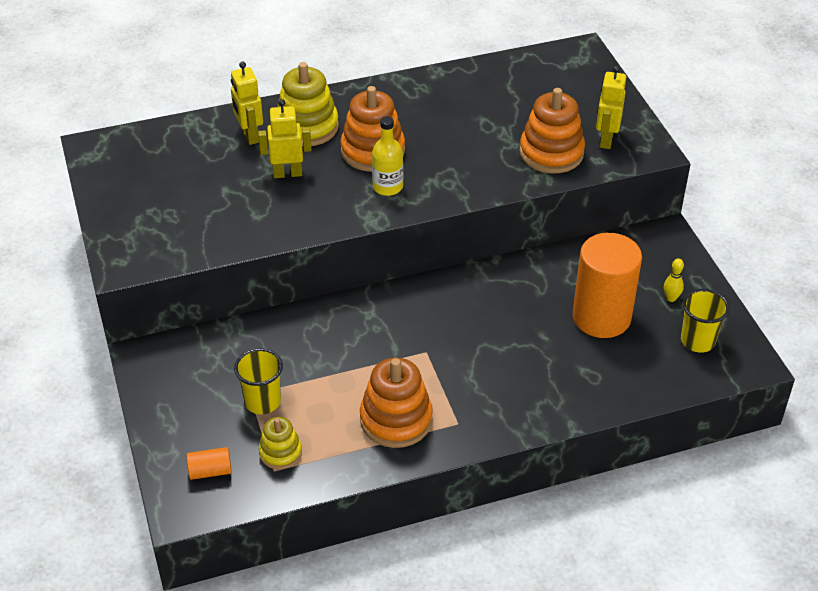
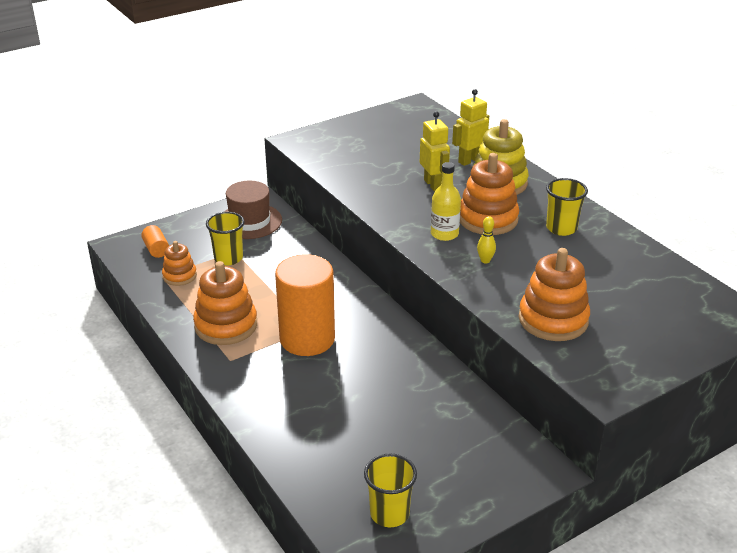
camera: 75 degrees right, 10 degrees down
yellow stacking toy [259,417,302,469] -> orange stacking toy [162,241,197,286]
orange cylinder [573,233,642,338] -> orange cylinder moved to [275,254,335,356]
yellow robot [596,66,626,149] -> none
yellow bowling pin [664,258,684,302] -> yellow bowling pin moved to [477,216,496,263]
none -> brown hat [224,181,282,239]
none -> yellow cup [546,178,588,236]

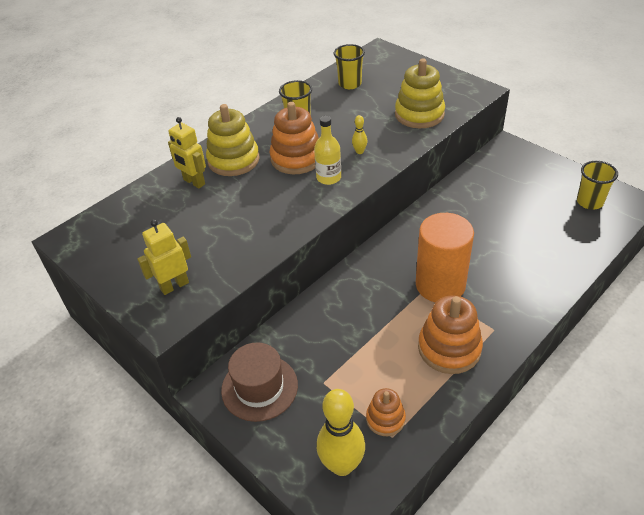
camera: 100 degrees left, 10 degrees up
orange cylinder [141,225,169,258] -> yellow bowling pin [317,389,365,476]
yellow cup [206,212,245,265] -> yellow cup moved to [334,44,365,89]
yellow robot [420,111,450,192] -> yellow robot moved to [137,220,191,295]
orange stacking toy [519,248,590,341] -> yellow stacking toy [395,59,445,128]

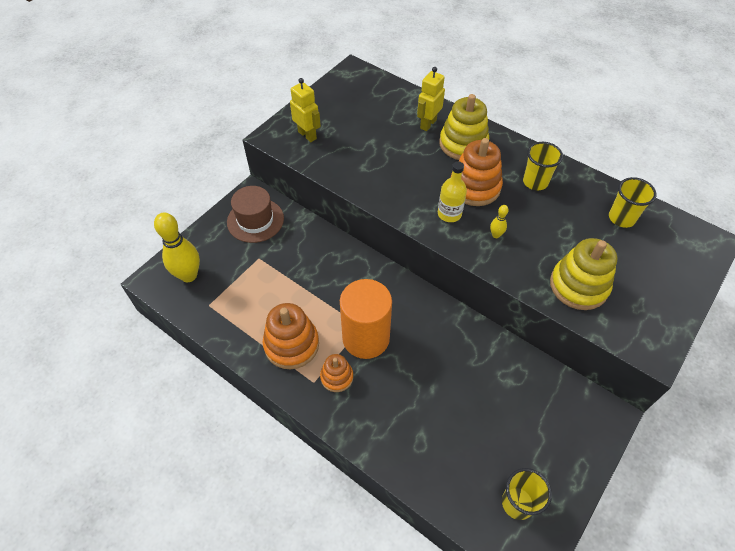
camera: 80 degrees right, 10 degrees up
orange stacking toy [366,388,406,436] -> orange stacking toy moved to [320,354,353,392]

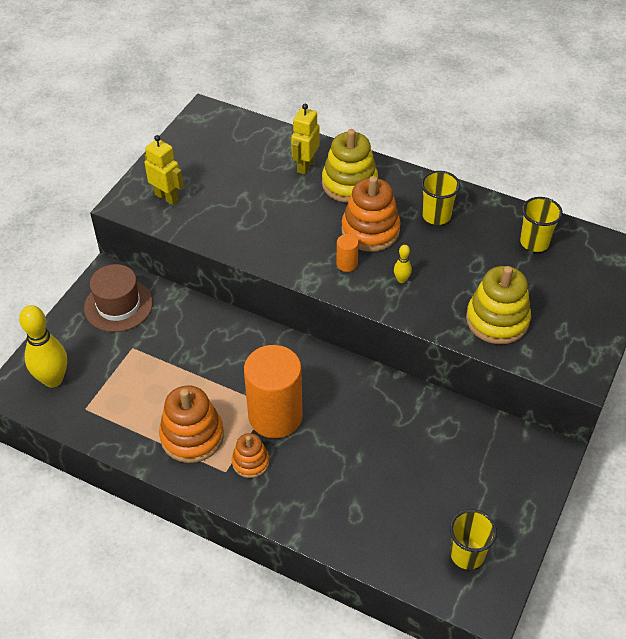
camera: 10 degrees left, 5 degrees down
yellow bottle [438,161,467,222] -> orange cylinder [336,234,359,272]

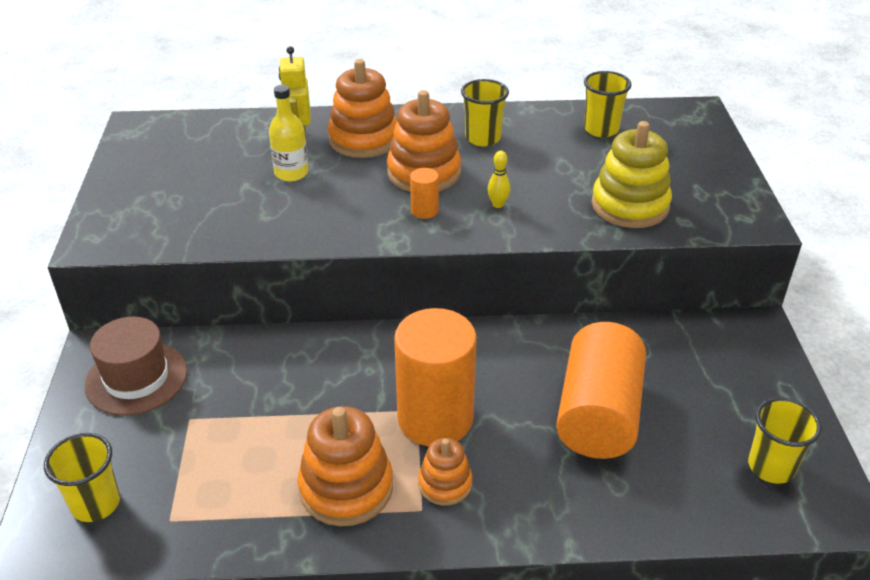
camera: 30 degrees left, 10 degrees down
yellow bowling pin [19,305,67,388] -> yellow cup [44,433,120,522]
yellow robot [145,135,184,205] -> none
yellow stacking toy [322,129,378,203] -> orange stacking toy [328,59,397,158]
none -> yellow bottle [269,85,308,181]
none -> orange cylinder [556,322,646,459]

